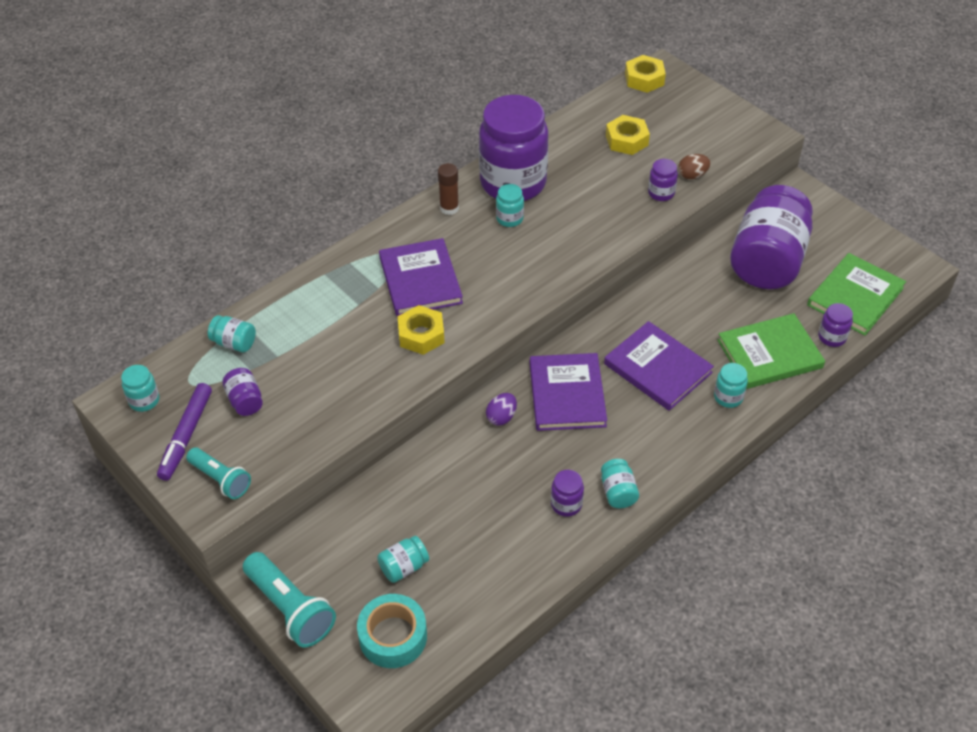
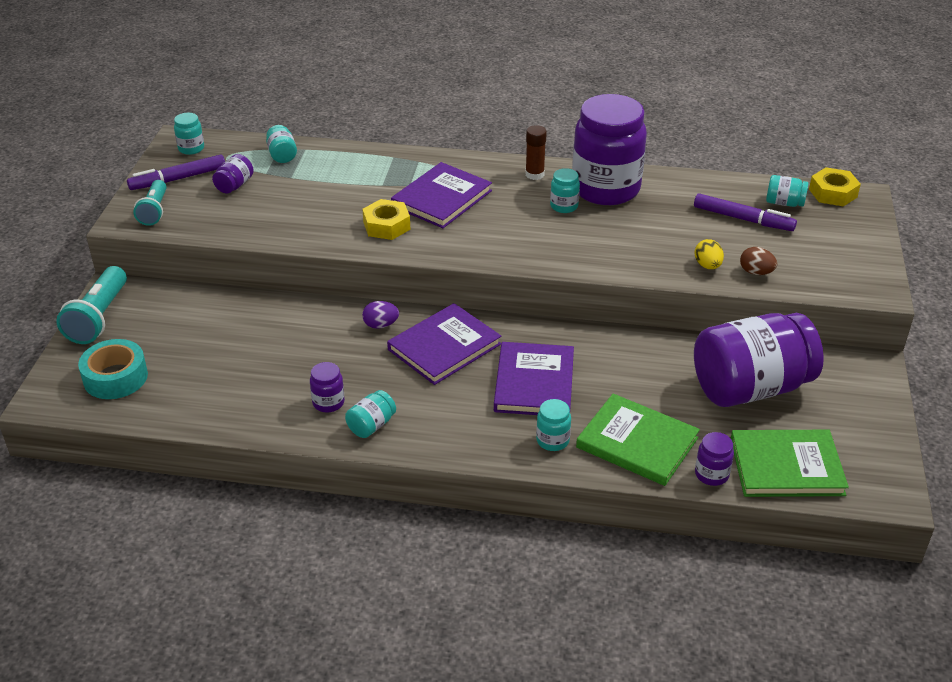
camera: 50 degrees right, 10 degrees down
turquoise jar [377,536,429,583] -> turquoise jar moved to [766,175,809,207]
yellow nut [606,115,650,155] -> purple marker [694,193,797,231]
purple jar [648,159,678,201] -> yellow egg [694,239,724,269]

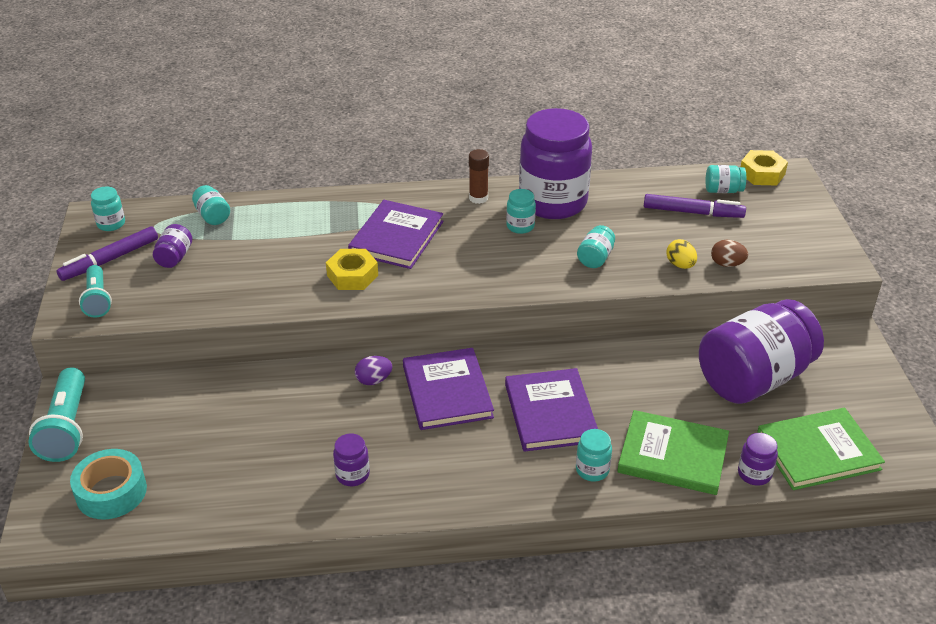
camera: 15 degrees left, 0 degrees up
turquoise jar [345,390,396,438] -> turquoise jar moved to [577,225,615,268]
purple book [387,303,501,385] -> purple book turned 45 degrees counterclockwise [403,348,494,430]

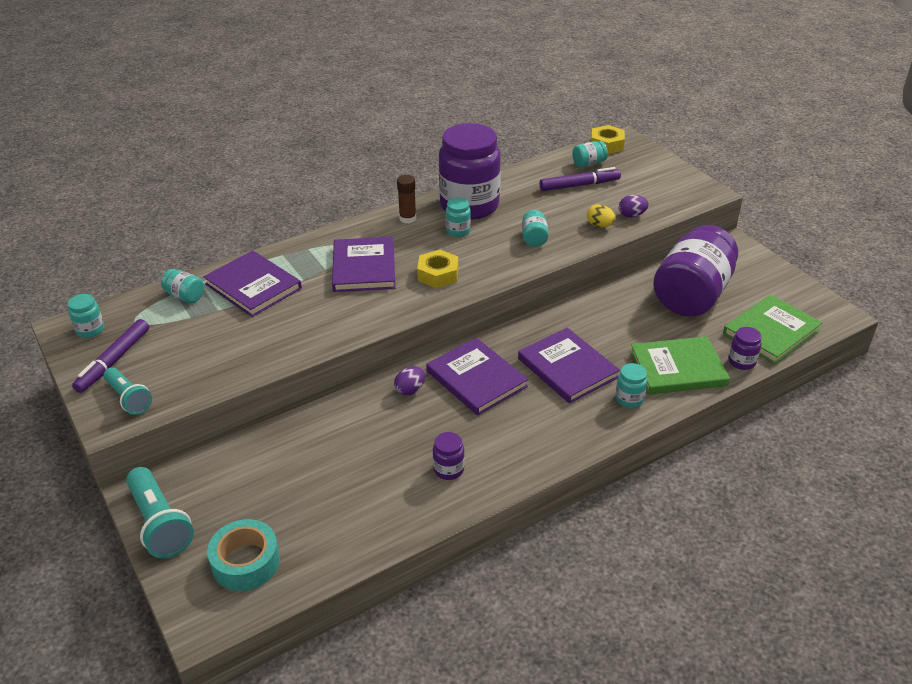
camera: 25 degrees left, 0 degrees up
purple jar [153,224,192,268] -> none
yellow nut [326,249,378,290] -> yellow nut moved to [417,250,458,288]
brown egg [711,240,748,267] -> purple egg [619,195,649,218]
none -> purple book [203,250,302,317]

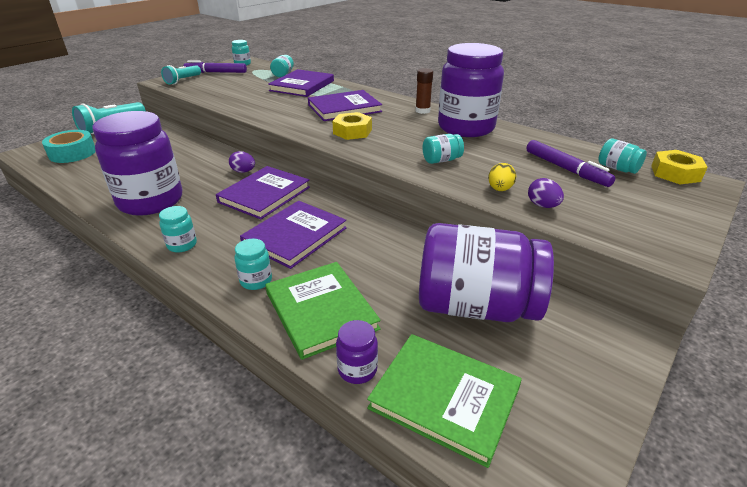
camera: 70 degrees right, 5 degrees down
purple jar [433,432,465,480] -> purple jar [92,111,182,216], size x2.49
turquoise jar [445,198,471,237] -> turquoise jar moved to [159,206,197,253]

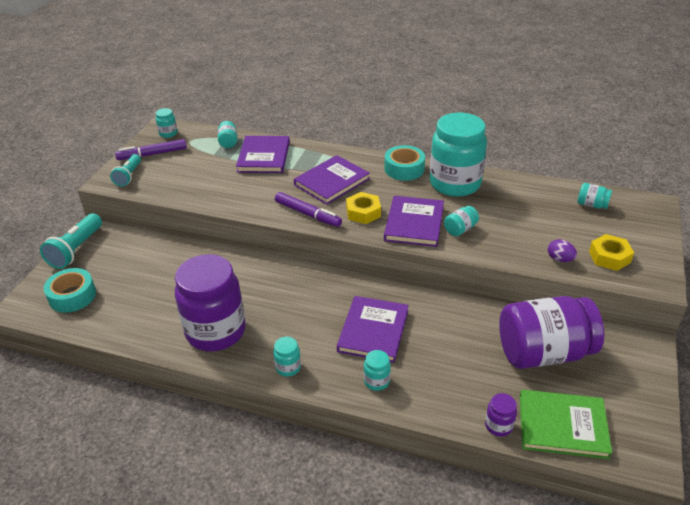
camera: 20 degrees left, 5 degrees up
purple book [216,166,310,219] -> purple book moved to [384,196,444,247]
purple egg [229,151,255,173] -> none
green book [266,262,381,360] -> none
brown glue stick [416,68,433,114] -> turquoise tape [384,145,425,181]
purple jar [438,43,504,137] -> turquoise jar [430,113,487,197]
yellow egg [488,163,516,191] -> none
purple marker [527,140,615,187] -> purple marker moved to [275,192,342,227]
yellow nut [651,150,708,184] -> yellow nut moved to [589,234,634,271]

